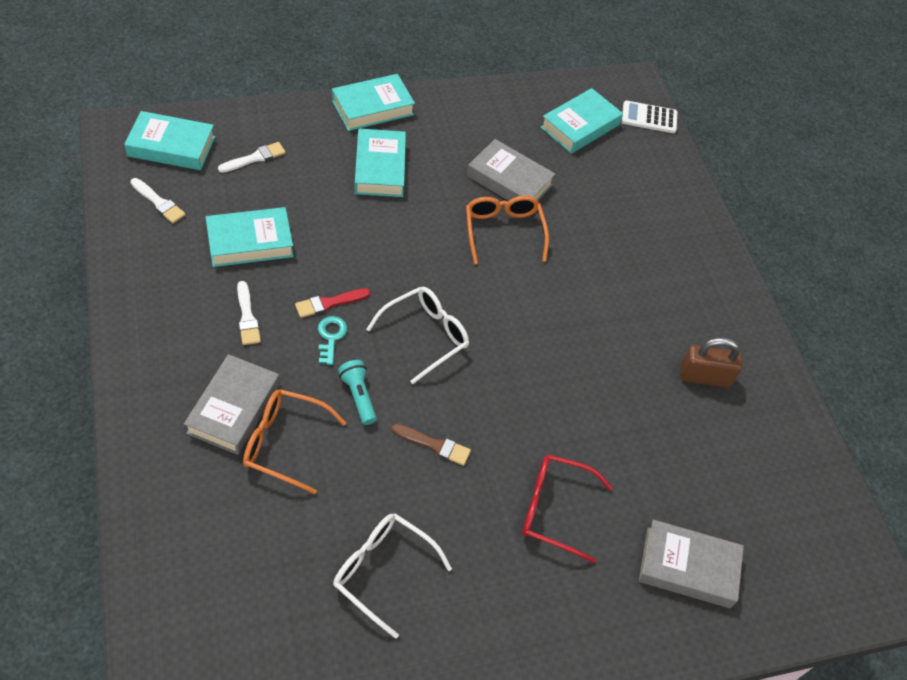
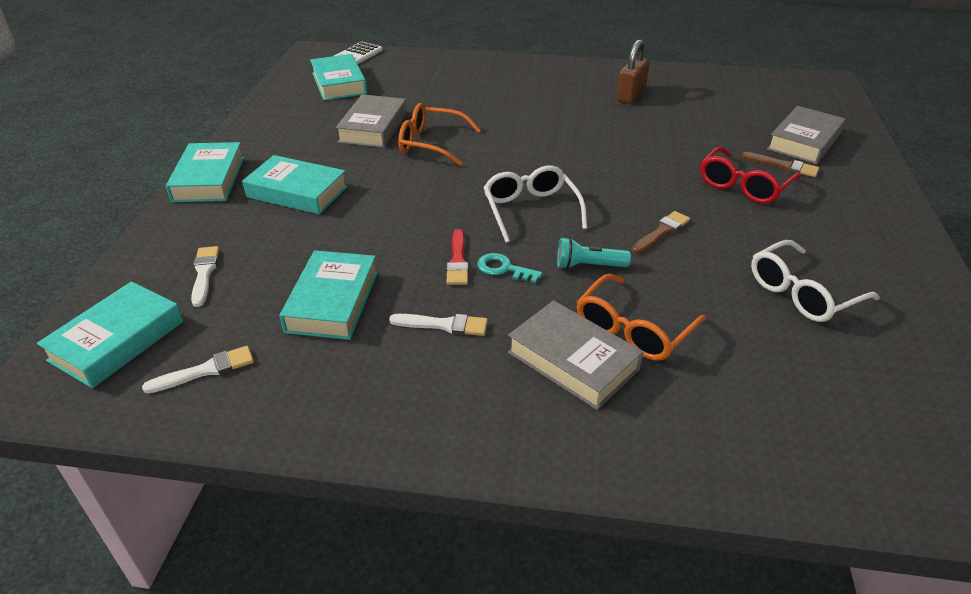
camera: 60 degrees left, 15 degrees down
grey book [467,139,555,201] -> grey book turned 45 degrees counterclockwise [336,94,407,148]
none -> brown brush [741,152,819,177]

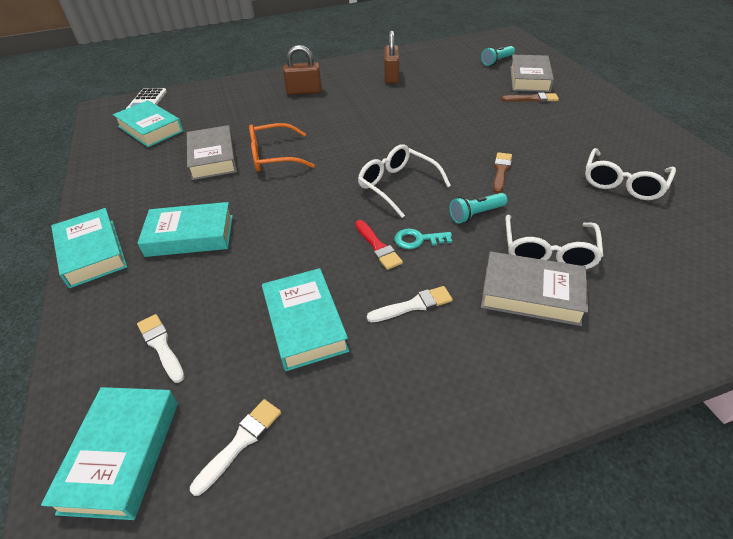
camera: 25 degrees left, 5 degrees up
orange glasses [577,274,706,361] -> white glasses [505,215,604,269]
red glasses [700,146,801,204] -> none
none -> brown padlock [283,45,322,95]
none -> turquoise flashlight [481,46,515,66]

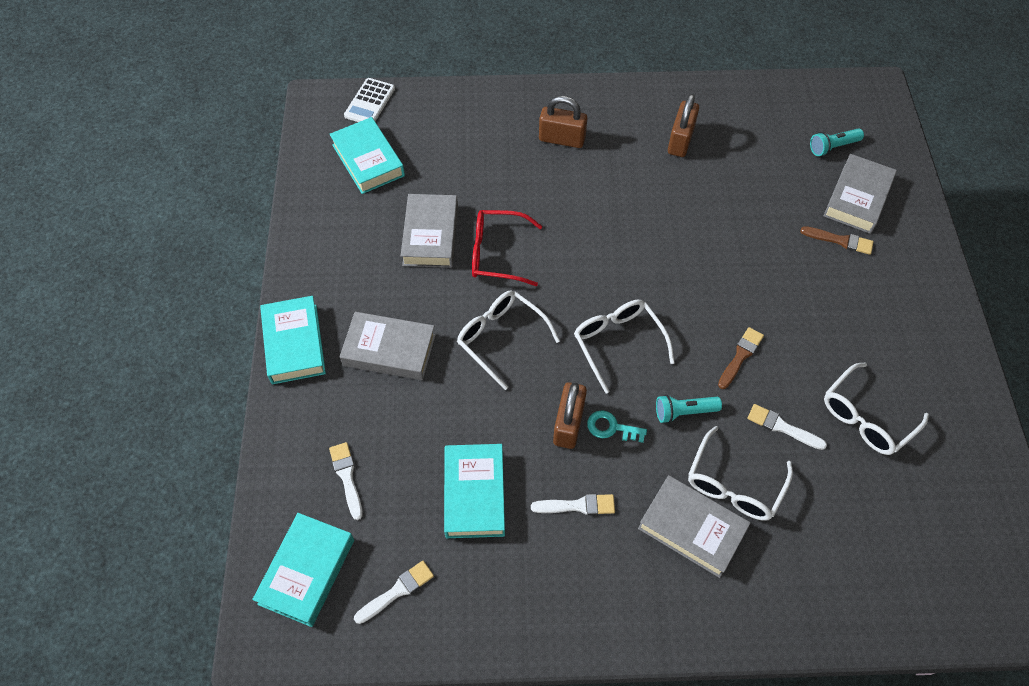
camera: 15 degrees right, 15 degrees up
turquoise book [137,202,233,257] -> grey book [340,312,436,380]
orange glasses [249,123,315,172] -> red glasses [472,210,542,286]
red brush [355,220,403,270] -> brown padlock [553,382,587,449]
none -> white glasses [457,290,560,390]
none -> white brush [747,404,827,450]

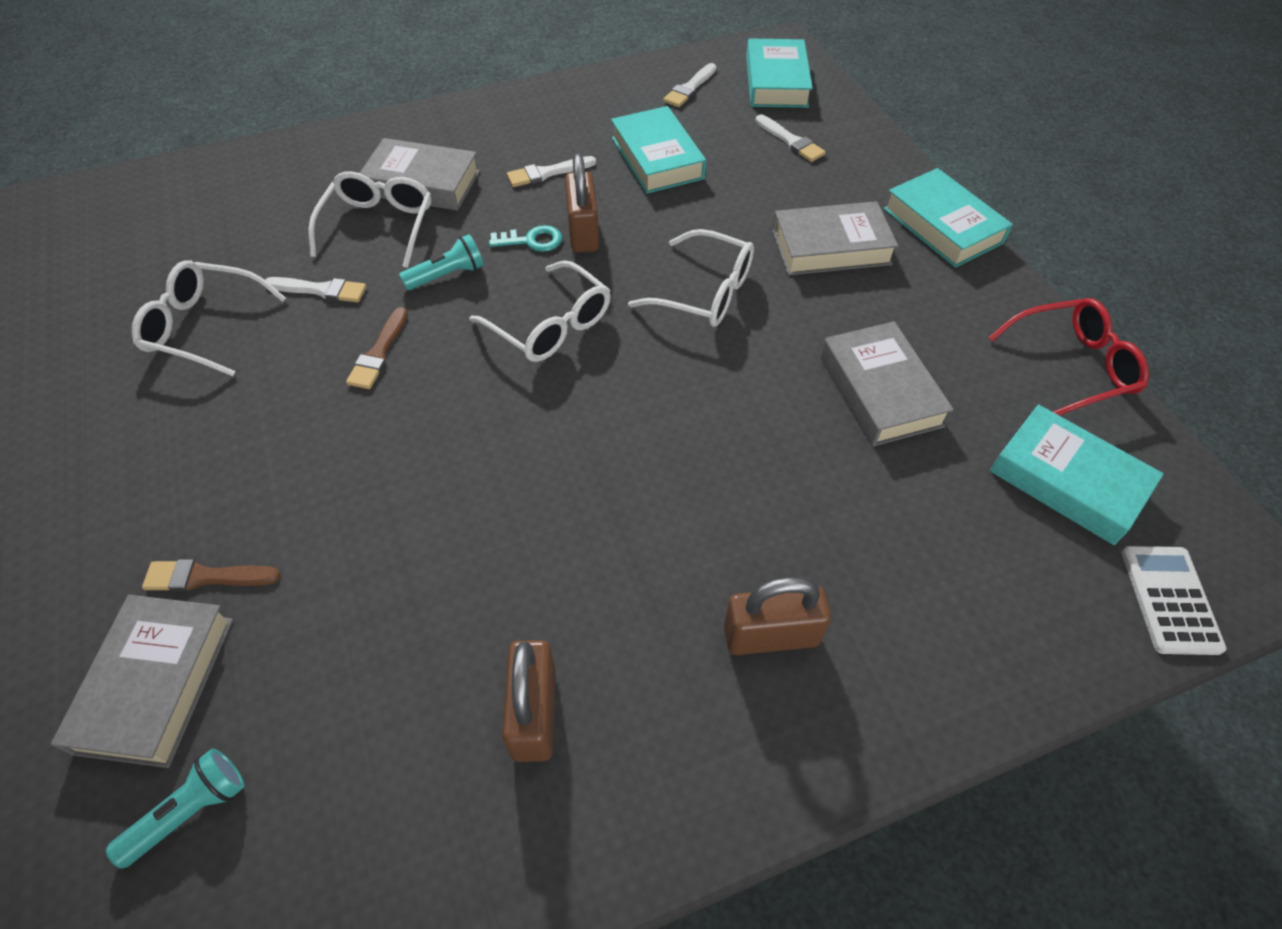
camera: 160 degrees right, 5 degrees down
red glasses [472,210,542,286] -> red glasses moved to [988,298,1149,416]
white glasses [824,363,929,455] -> white glasses turned 105 degrees counterclockwise [131,260,286,376]

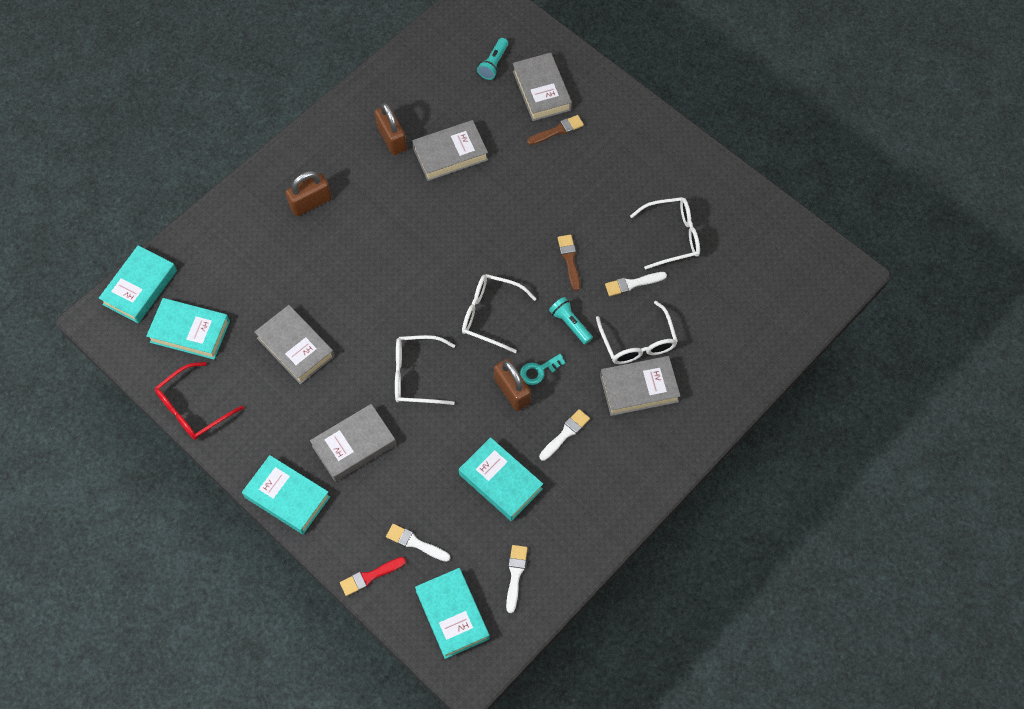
camera: 155 degrees right, 10 degrees up
turquoise flashlight [399,234,484,290] -> turquoise flashlight turned 105 degrees clockwise [549,297,593,344]
white calculator [1122,546,1227,655] -> turquoise book [99,245,177,324]
none -> red brush [340,557,406,596]
none -> grey book [412,120,488,181]

